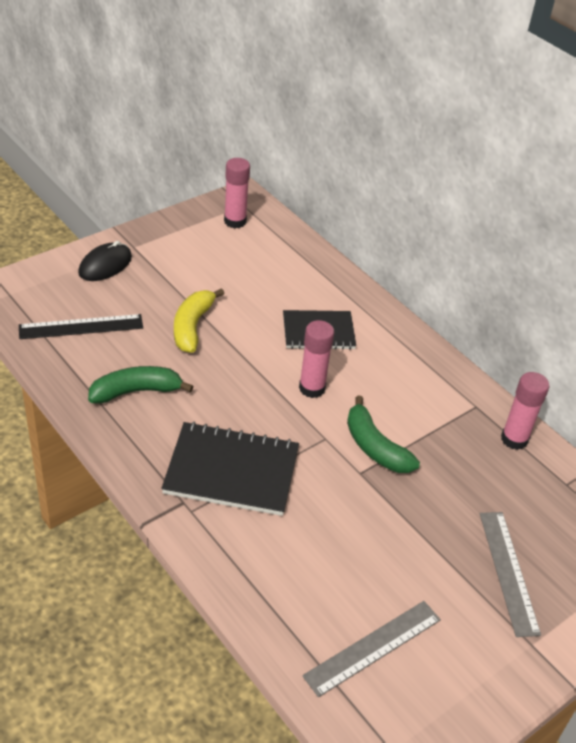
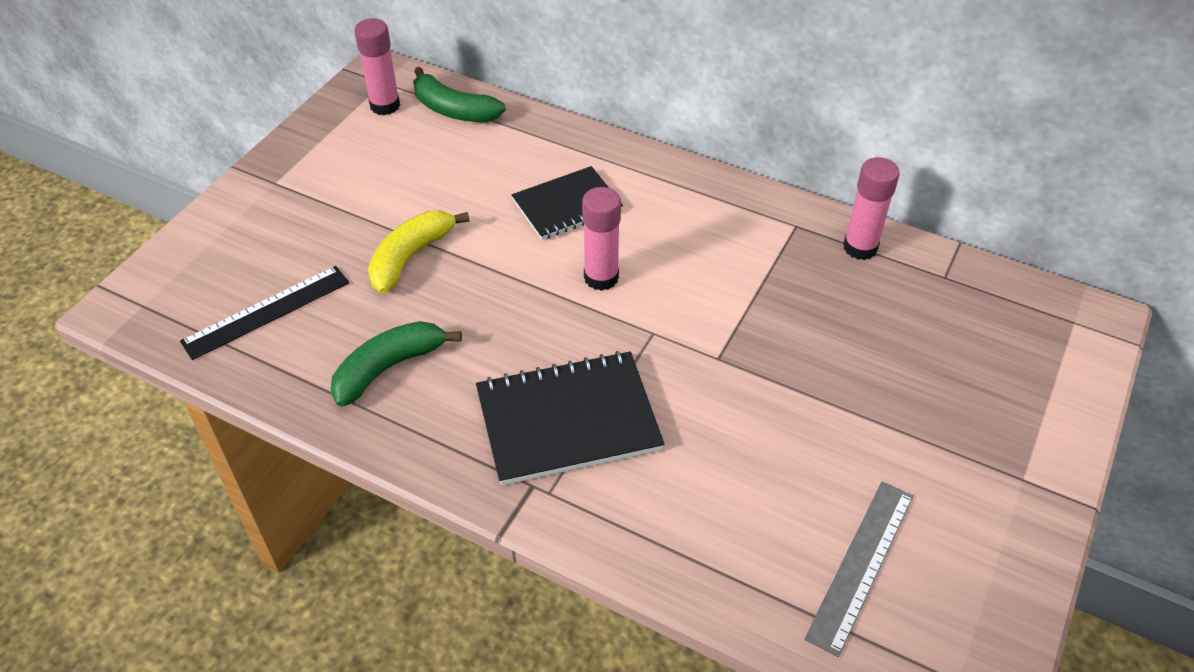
camera: 20 degrees left, 5 degrees up
black mouse [78,241,132,281] -> none
yellow banana [174,288,225,353] -> yellow banana turned 45 degrees clockwise [368,211,470,294]
green banana [347,396,420,473] -> green banana moved to [413,67,506,122]
grey ruler [480,512,541,637] -> none

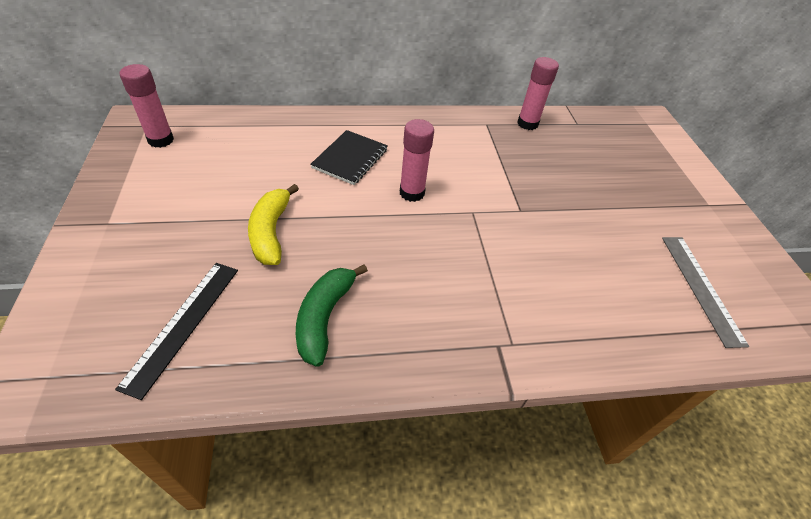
camera: 40 degrees left, 0 degrees up
green banana [413,67,506,122] -> none
black notebook [476,351,664,485] -> none

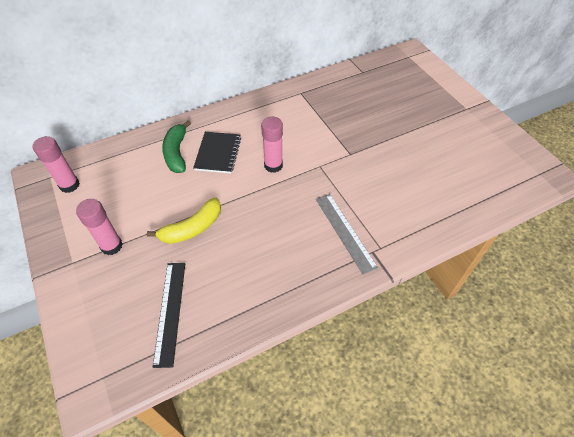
camera: 15 degrees left, 5 degrees up
yellow banana [248,184,299,265] -> yellow banana turned 105 degrees counterclockwise [147,198,221,244]
green banana [296,264,368,367] -> green banana moved to [162,120,191,173]
pink glue stick [517,57,559,130] -> pink glue stick moved to [76,199,123,255]
grey ruler [662,237,749,348] -> grey ruler moved to [316,194,378,275]

